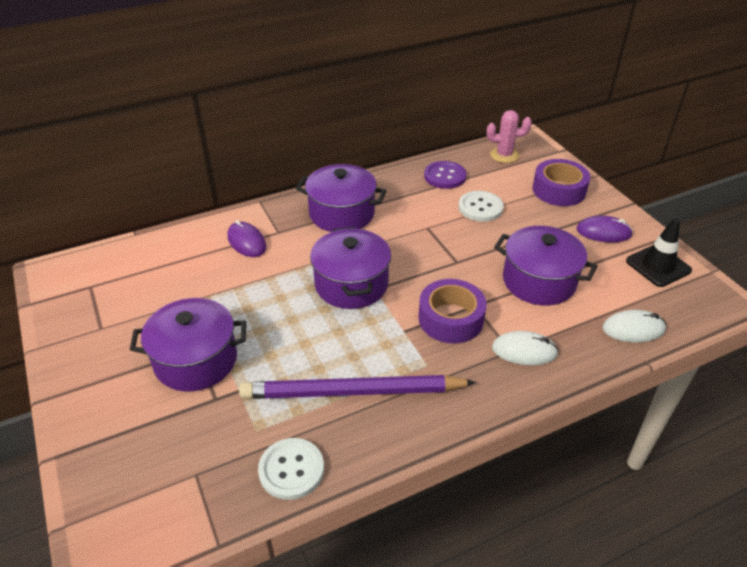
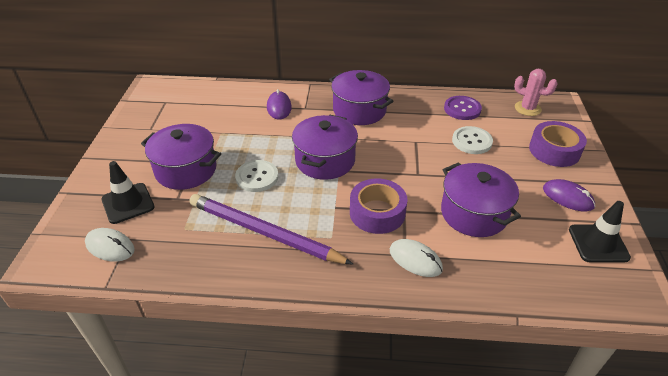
camera: 30 degrees right, 0 degrees up
white button [258,438,324,500] -> white button moved to [235,160,278,192]
white mouse [602,310,666,342] -> white mouse moved to [85,228,135,262]
none -> black traffic cone [101,161,154,224]

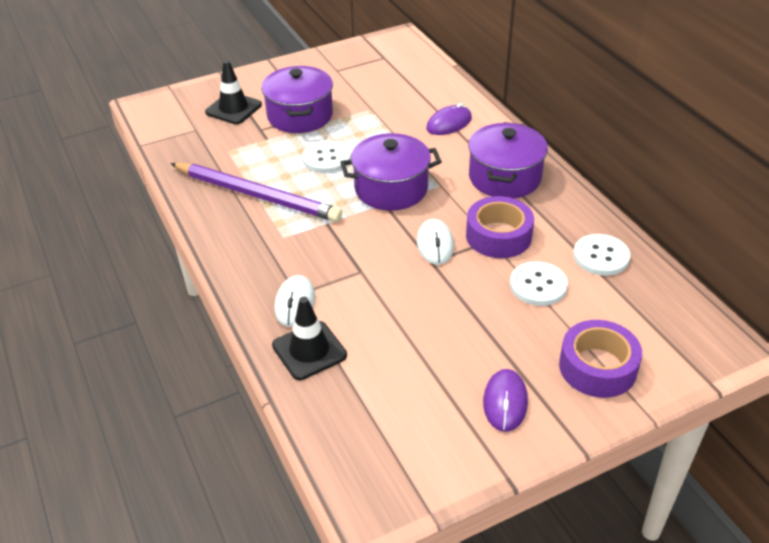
camera: 60 degrees right, 0 degrees up
white mouse [85,228,135,262] -> white mouse moved to [417,219,454,265]
purple pencil [189,194,354,265] -> purple pencil turned 120 degrees clockwise [170,163,342,222]
purple tape [350,178,408,234] -> purple tape moved to [466,196,534,258]
purple pot [441,162,521,237] -> none
purple button [444,96,482,120] -> white button [573,234,630,276]
pink cactus [514,69,558,116] -> none
black traffic cone [569,201,631,263] -> black traffic cone moved to [272,297,347,380]

